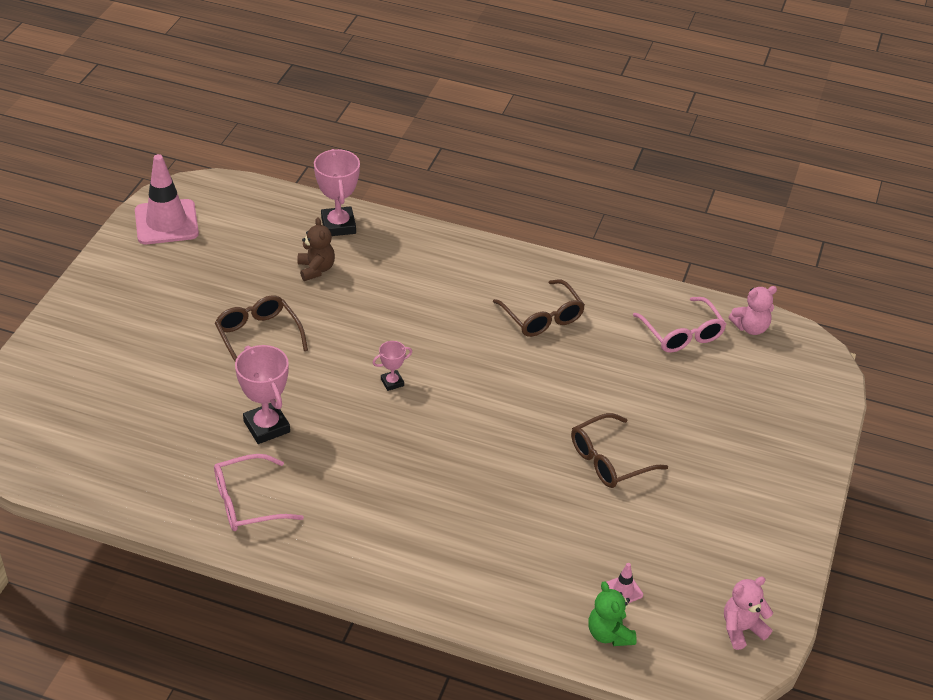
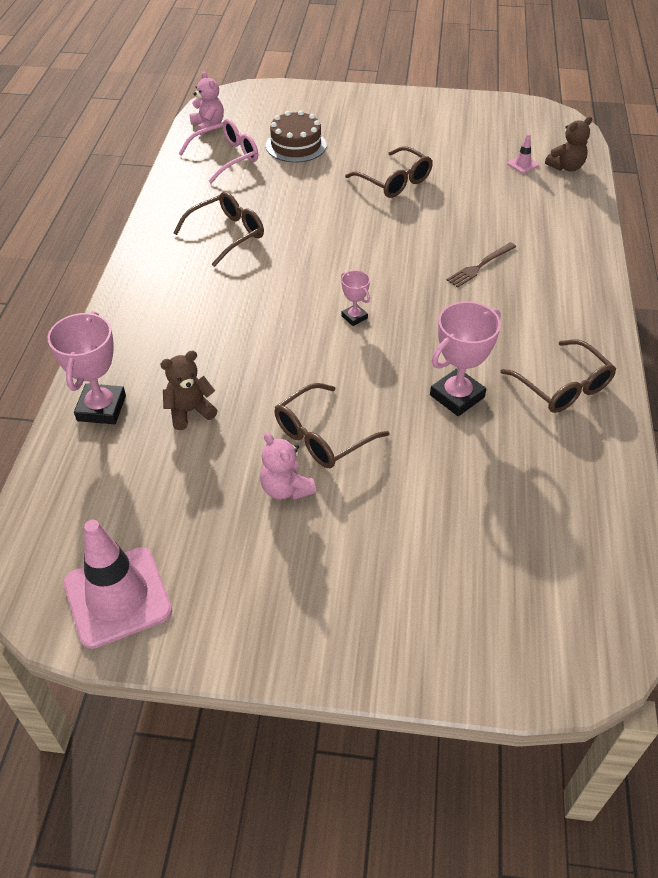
camera: 100 degrees left, 5 degrees up
pink glasses [214,454,304,531] -> brown glasses [500,339,616,413]
pink trophy [314,149,360,236] -> pink trophy turned 60 degrees counterclockwise [48,311,126,424]
green teddy bear [588,581,637,646] -> brown teddy bear [545,117,592,172]
pink teddy bear [724,577,773,650] -> pink teddy bear moved to [260,432,316,500]
none -> brown cake [266,110,327,162]
none -> brown fork [447,242,516,288]

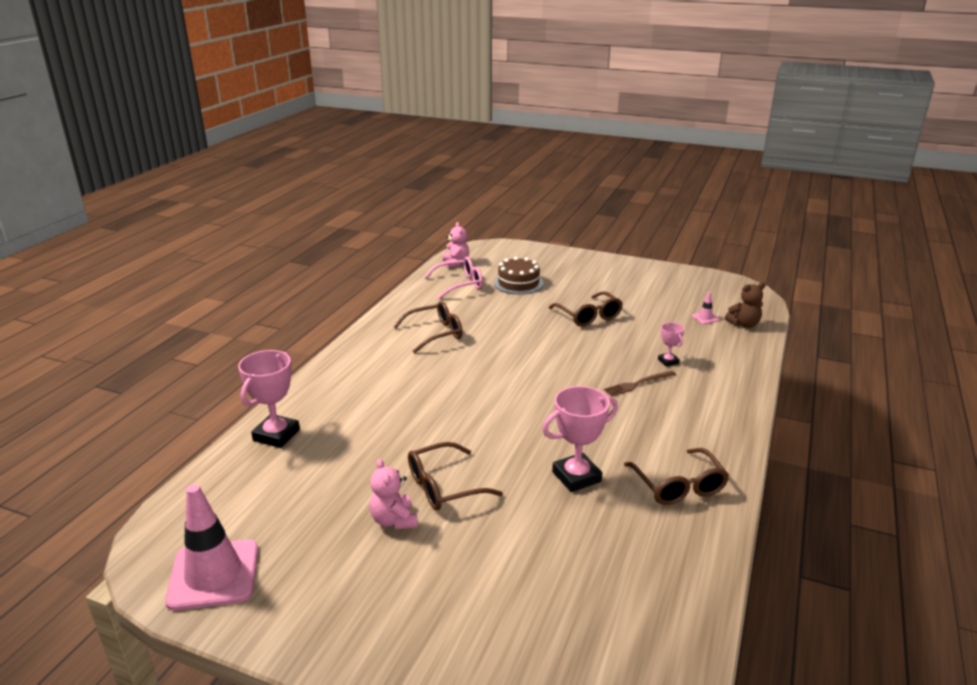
camera: 15 degrees right, 20 degrees down
brown teddy bear [160,351,218,430] -> none
pink trophy [341,270,370,326] -> pink trophy moved to [658,322,684,367]

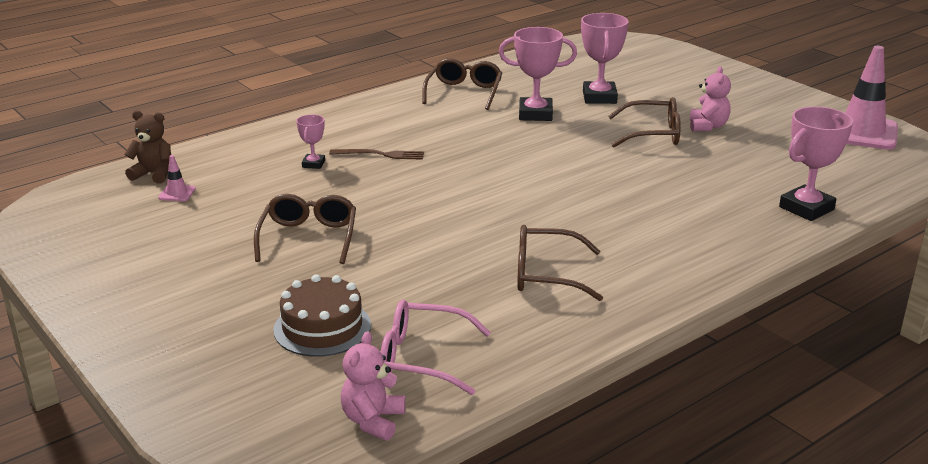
camera: 150 degrees left, 0 degrees up
none -> pink trophy [581,13,628,104]

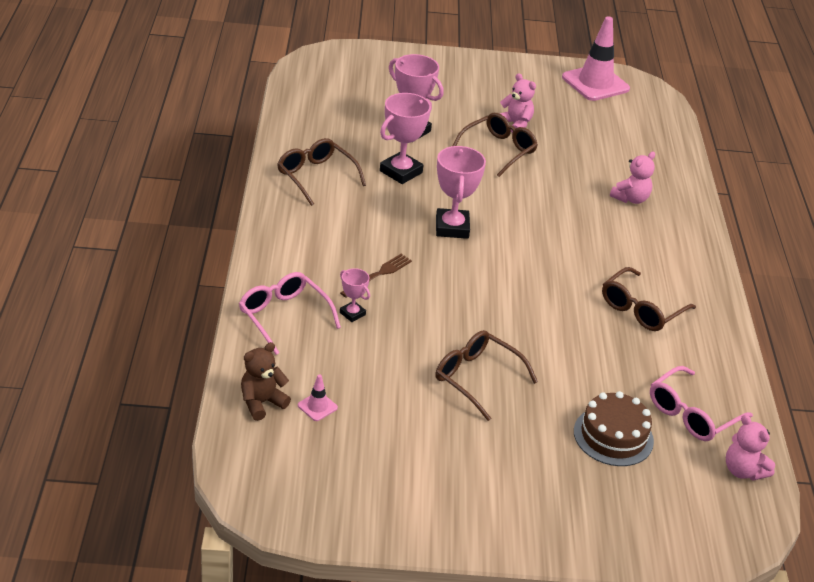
camera: 55 degrees left, 10 degrees up
pink trophy [779,106,853,221] -> pink trophy moved to [436,146,486,239]
none -> pink glasses [239,272,341,355]
none -> pink teddy bear [610,152,655,204]

